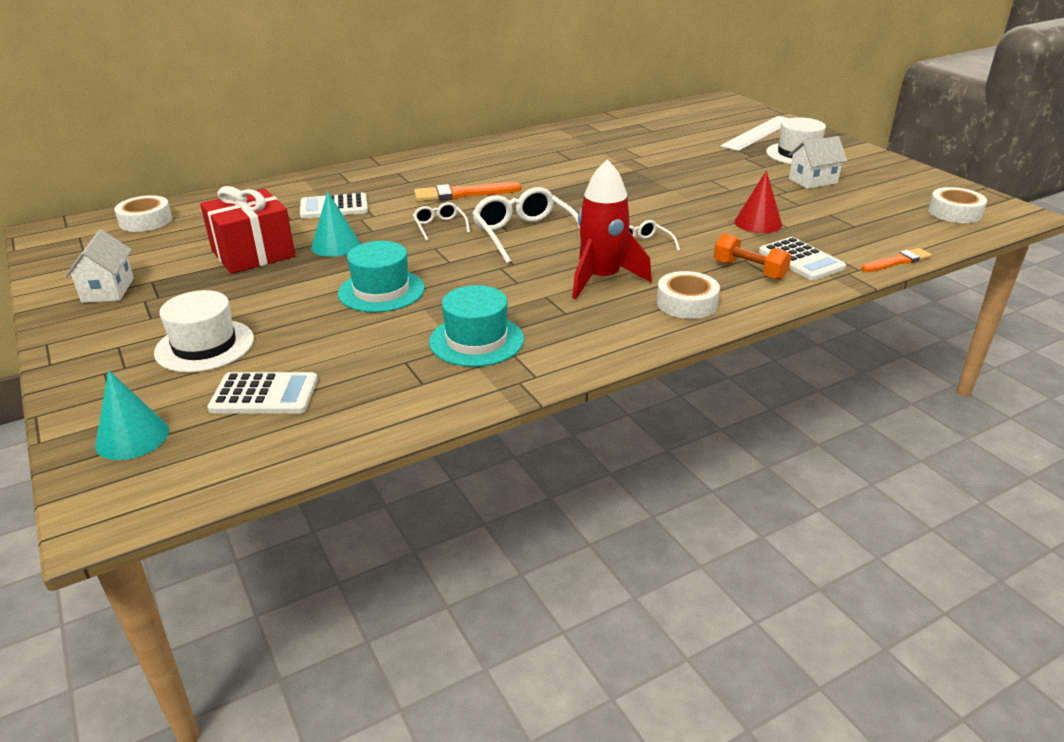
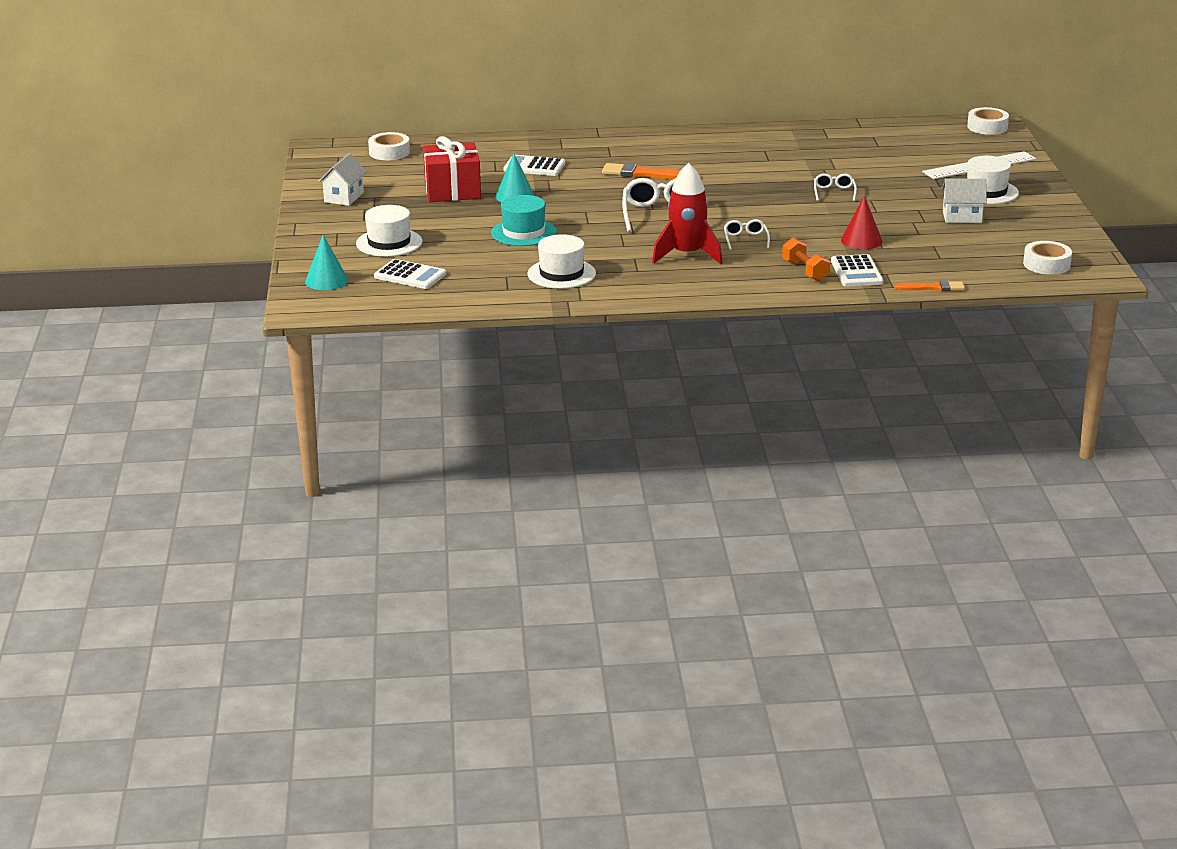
camera: 25 degrees right, 5 degrees down
white glasses [413,202,470,241] -> white glasses moved to [814,173,857,201]
turquoise hat [429,285,524,367] -> white hat [527,234,596,289]
white tape [657,271,720,319] -> white tape moved to [967,107,1009,135]

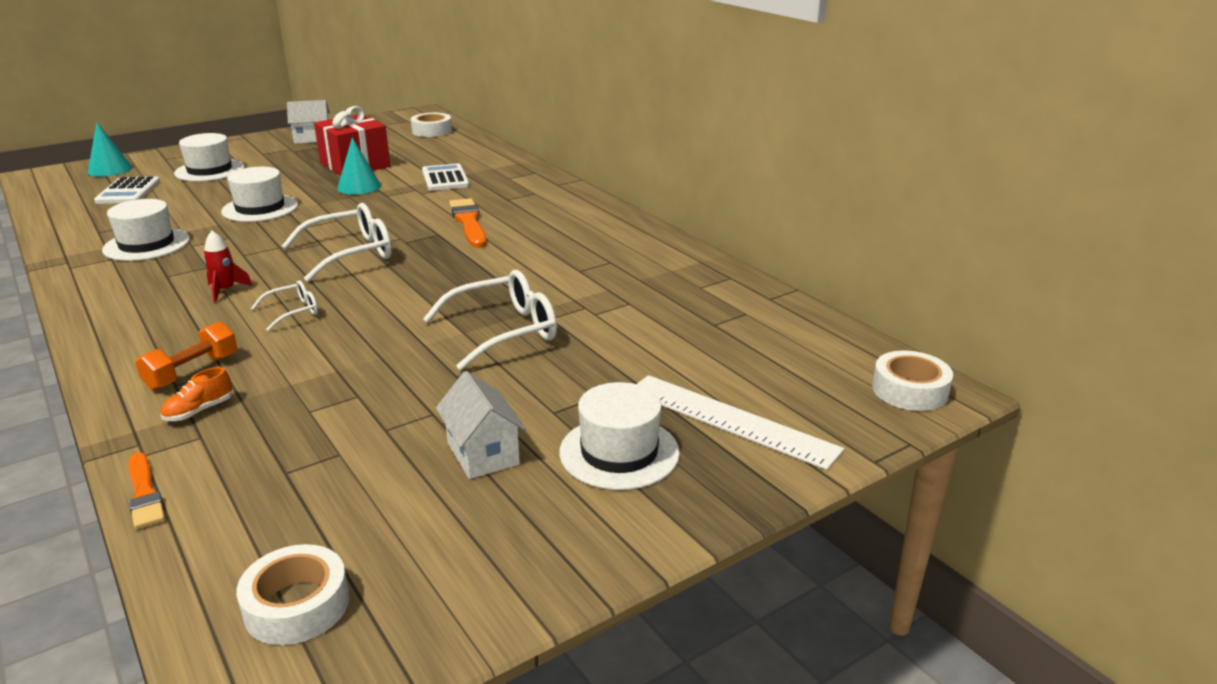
camera: 60 degrees right, 0 degrees up
turquoise hat [491,195,557,246] -> white hat [221,167,298,222]
red rocket [652,163,722,264] -> red rocket [204,231,253,303], size x0.50
white glasses [814,173,857,201] -> white glasses [423,270,557,370], size x1.89
white calculator [831,254,883,287] -> orange shoe [160,367,232,421]
red cone [841,195,882,249] -> none

